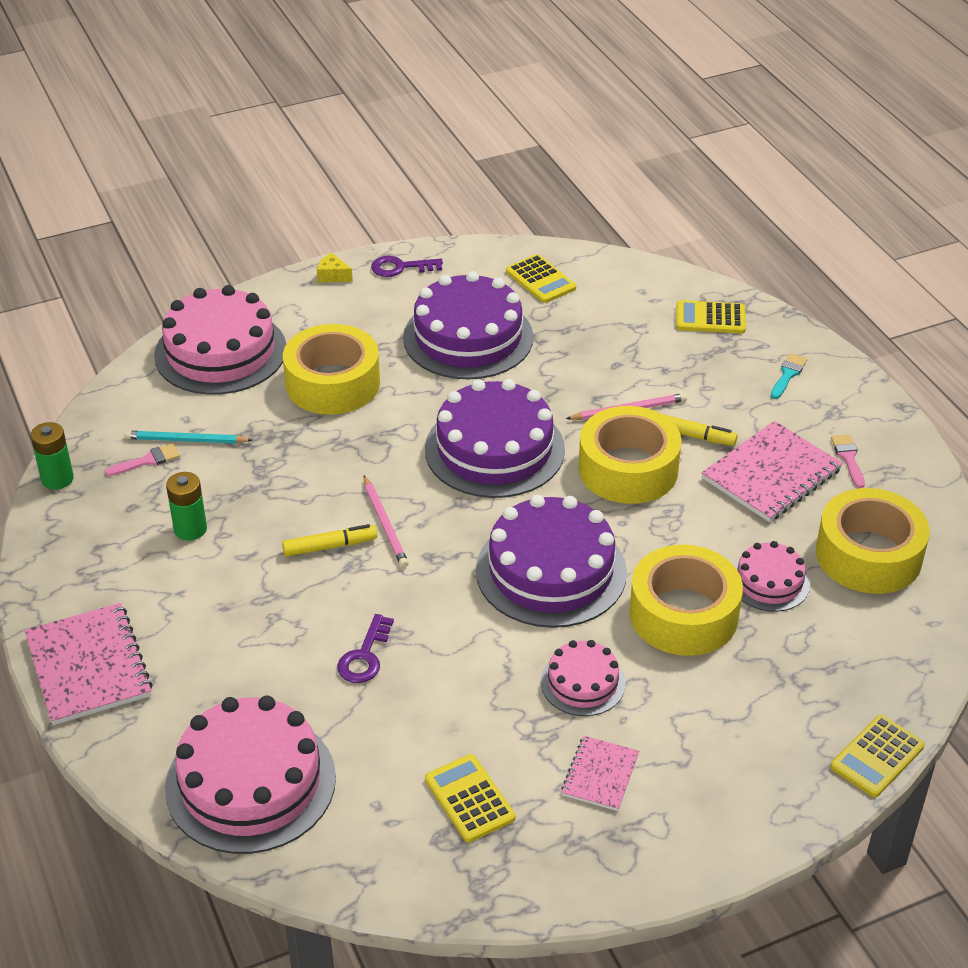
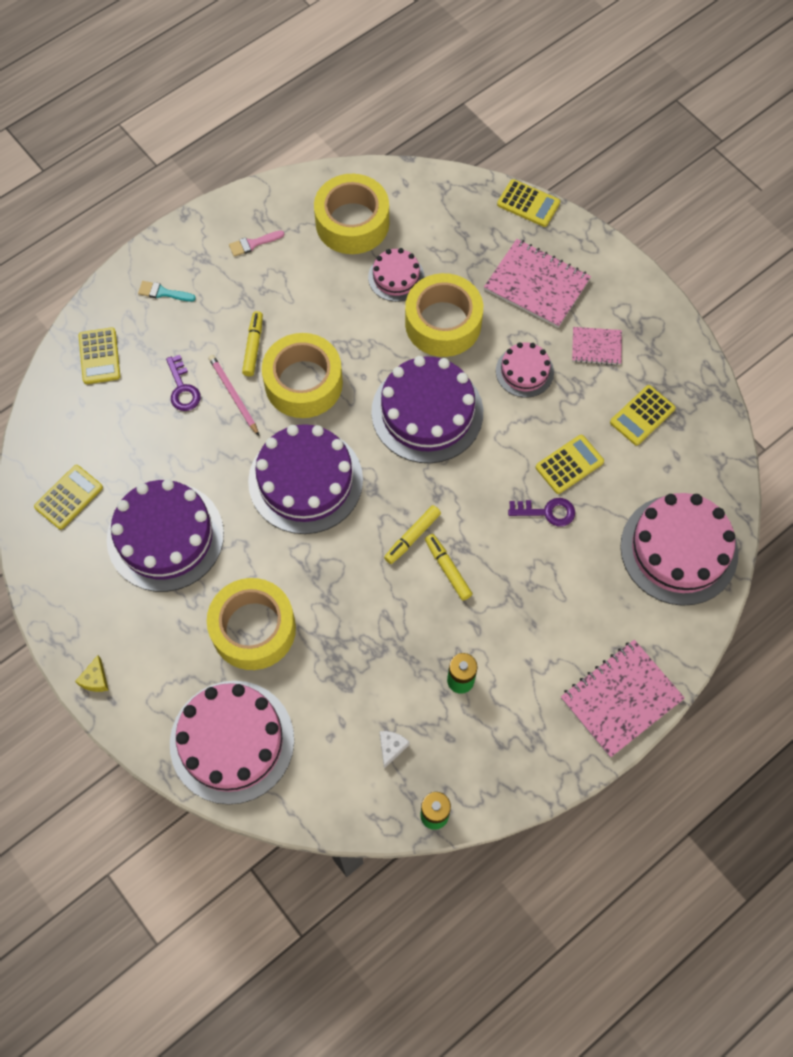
camera: 105 degrees left, 25 degrees up
pink brush [105,443,180,476] -> white cheese [380,731,409,769]
turquoise pencil [124,431,252,444] -> none
pink pencil [364,475,409,568] -> yellow marker [384,505,441,564]
purple key [371,256,443,277] -> purple key moved to [166,355,201,411]
pink notebook [702,421,843,522] -> pink notebook moved to [484,239,591,328]
none -> yellow calculator [535,435,604,494]

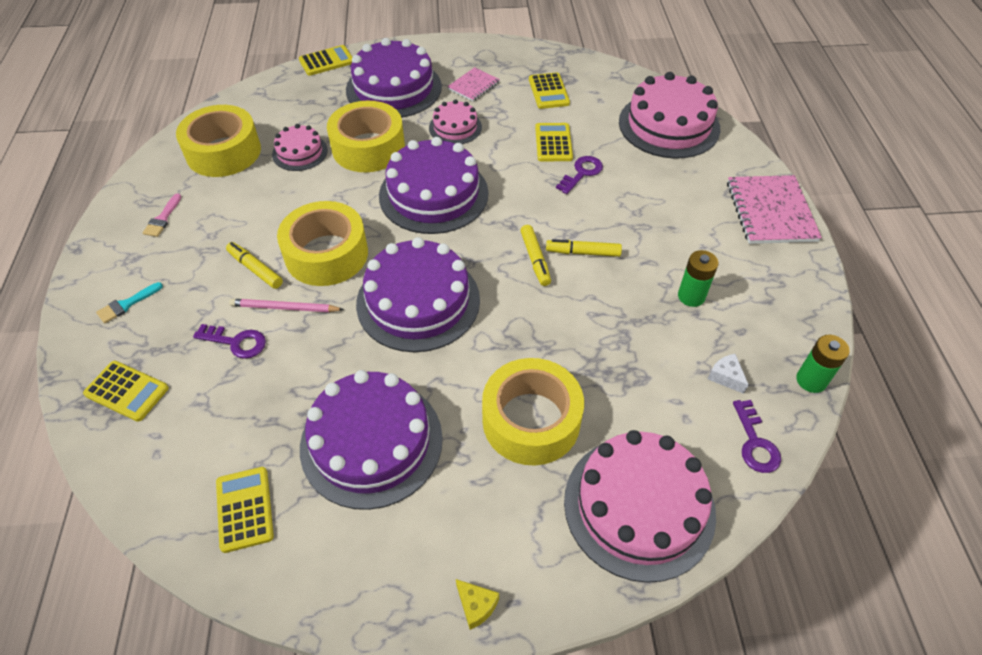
camera: 55 degrees left, 15 degrees down
pink notebook [484,239,591,328] -> purple cake [346,38,442,118]
none -> purple key [733,400,781,473]

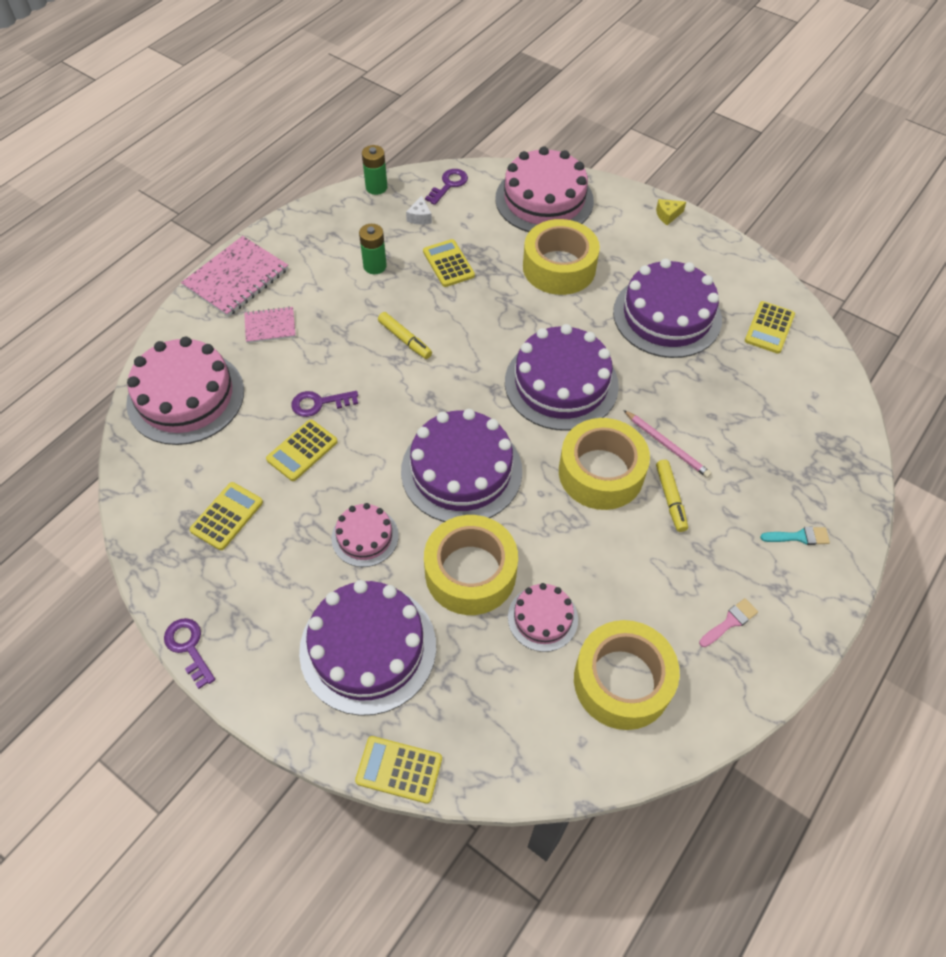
camera: 140 degrees left, 5 degrees up
yellow calculator [83,361,169,422] -> yellow calculator moved to [423,239,475,287]
purple key [193,324,266,359] -> purple key moved to [164,618,215,689]
pink notebook [447,67,500,102] -> pink notebook moved to [244,306,296,343]
yellow cheese [456,579,499,630] -> yellow cheese turned 105 degrees counterclockwise [656,199,686,225]
yellow marker [520,225,551,286] -> none

